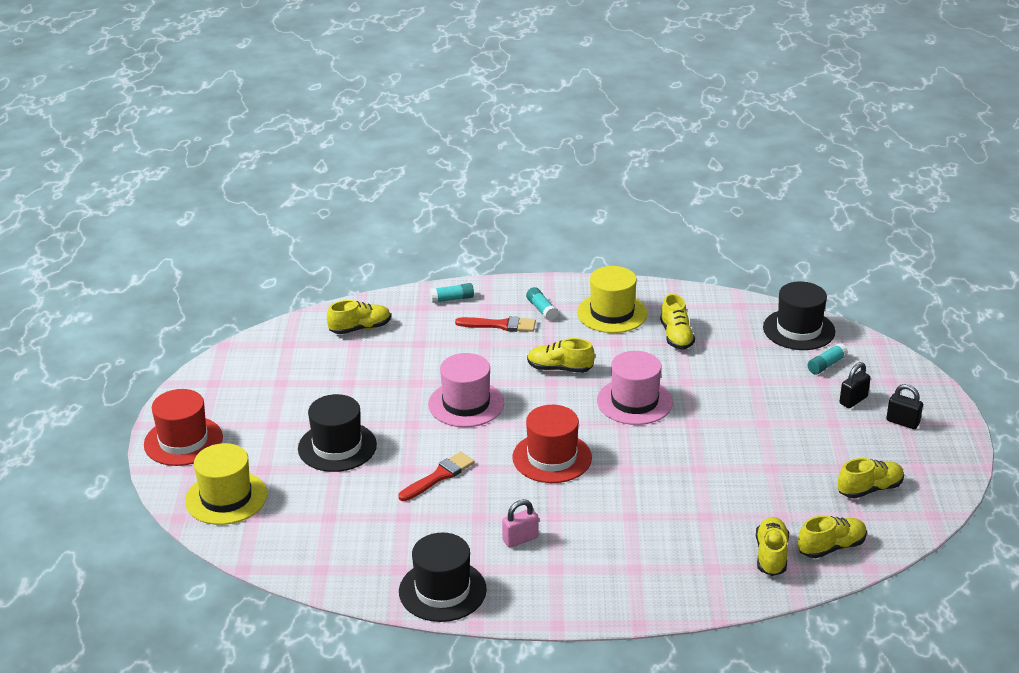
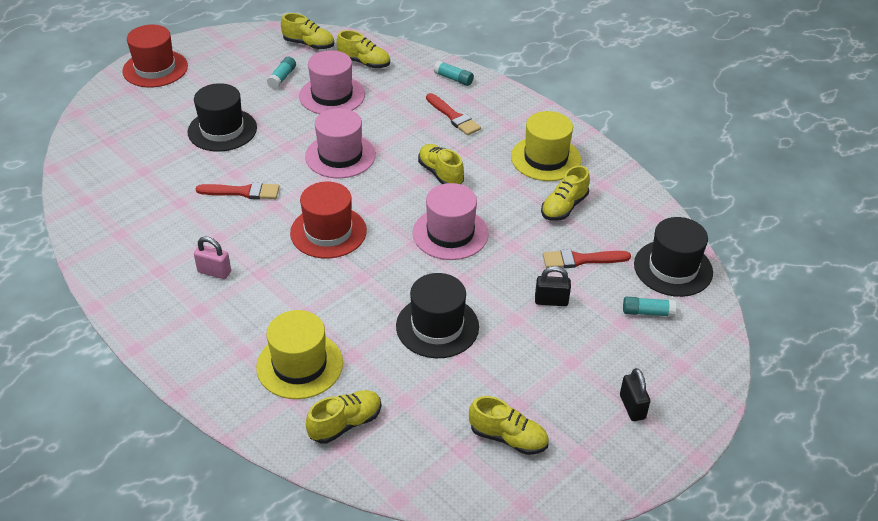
camera: 45 degrees right, 10 degrees up
yellow hat [185,443,267,525] -> yellow hat moved to [256,310,343,399]
black hat [399,532,487,622] -> black hat moved to [396,273,479,358]
turquoise glue stick [526,287,558,321] -> turquoise glue stick moved to [267,57,296,89]
yellow shoe [798,516,867,558] -> yellow shoe moved to [281,13,334,49]
black padlock [839,362,871,408] -> black padlock moved to [535,266,571,306]
none -> pink hat [299,50,365,114]
none -> red brush [543,249,631,268]

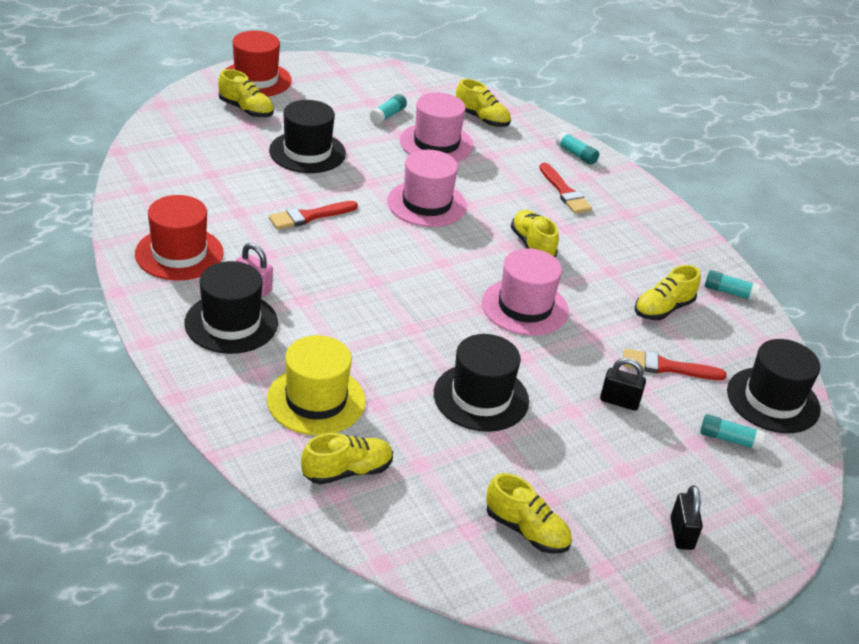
camera: 10 degrees right, 5 degrees down
red brush [196,182,279,199] -> red brush turned 135 degrees clockwise [269,201,358,230]
yellow shoe [281,13,334,49] -> yellow shoe moved to [218,69,274,118]
red hat [290,182,367,259] -> red hat moved to [135,195,224,280]
yellow hat [511,111,581,181] -> none
none -> black hat [184,261,278,354]
none -> turquoise glue stick [705,270,760,302]

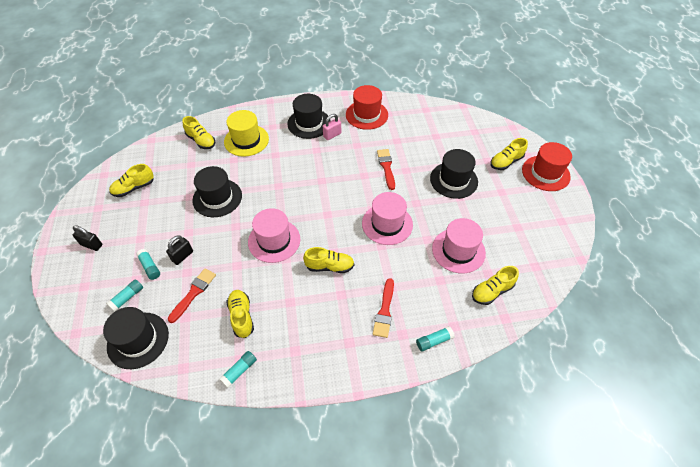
camera: 115 degrees right, 15 degrees up
yellow shoe [301,433,393,484] -> yellow shoe turned 45 degrees counterclockwise [182,116,215,149]
turquoise glue stick [369,94,407,124] -> turquoise glue stick moved to [136,249,160,280]
red brush [539,163,592,214] -> red brush turned 75 degrees counterclockwise [373,278,394,338]

